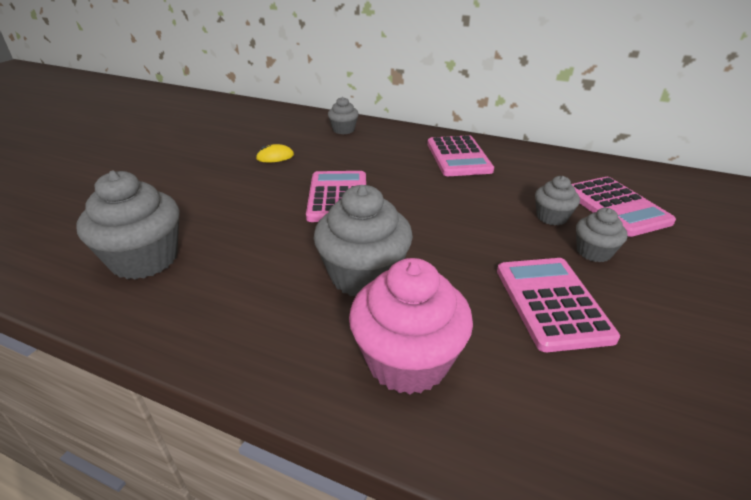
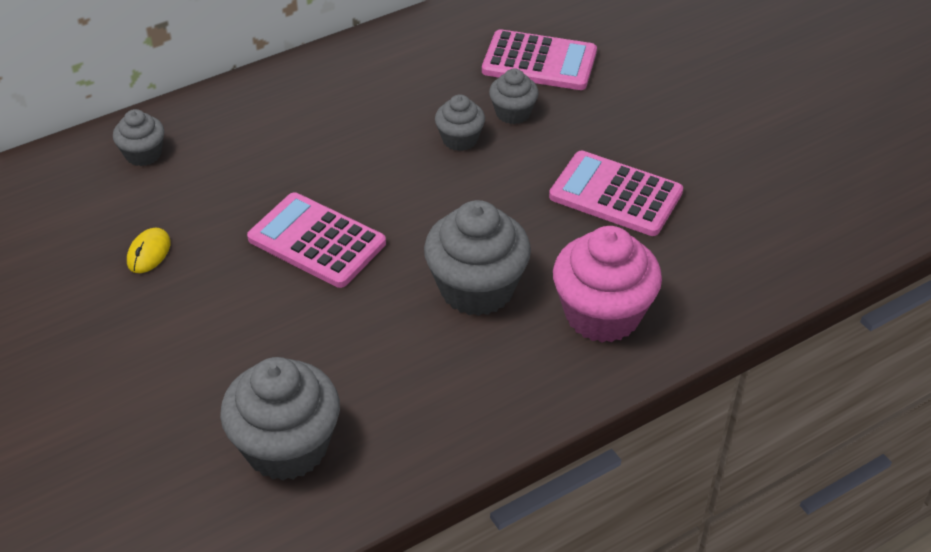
camera: 55 degrees left, 10 degrees up
pink calculator [427,135,494,176] -> none
grey cupcake [576,208,628,262] -> grey cupcake moved to [435,94,485,151]

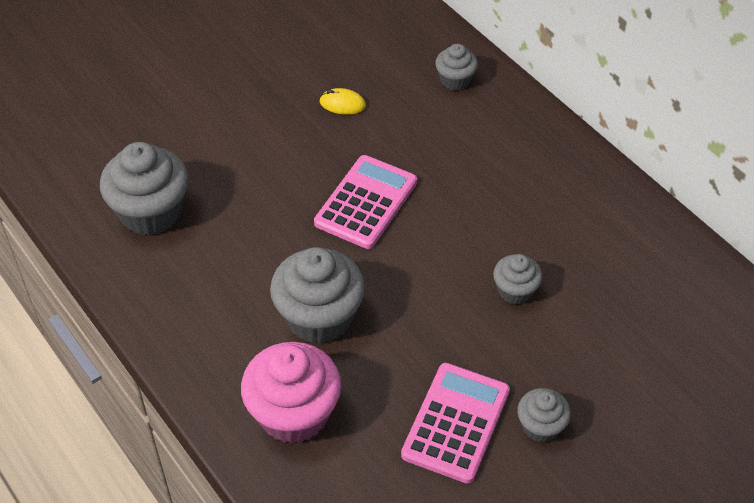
camera: 85 degrees right, 5 degrees up
pink calculator [482,29,597,90] -> none
grey cupcake [489,68,539,124] -> grey cupcake moved to [517,388,571,443]

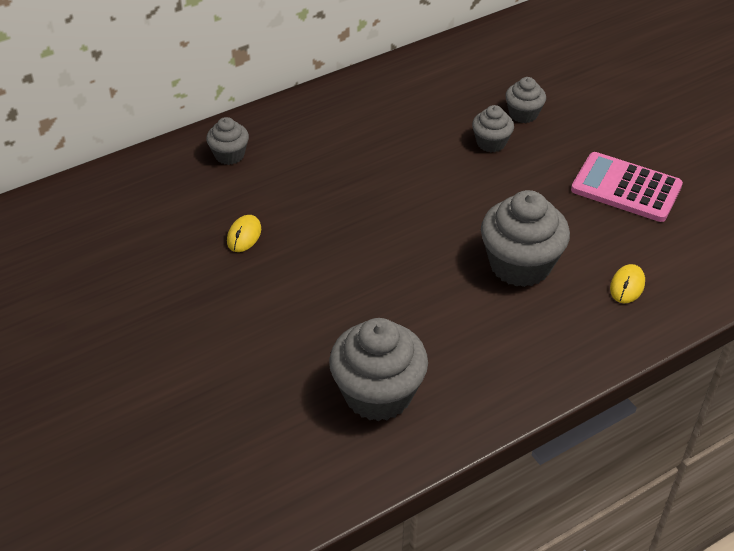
camera: 85 degrees left, 5 degrees down
pink cupcake [241,342,341,444] -> yellow mouse [610,264,645,303]
pink calculator [314,155,417,249] -> none
grey cupcake [517,388,571,443] -> grey cupcake moved to [505,77,546,123]

